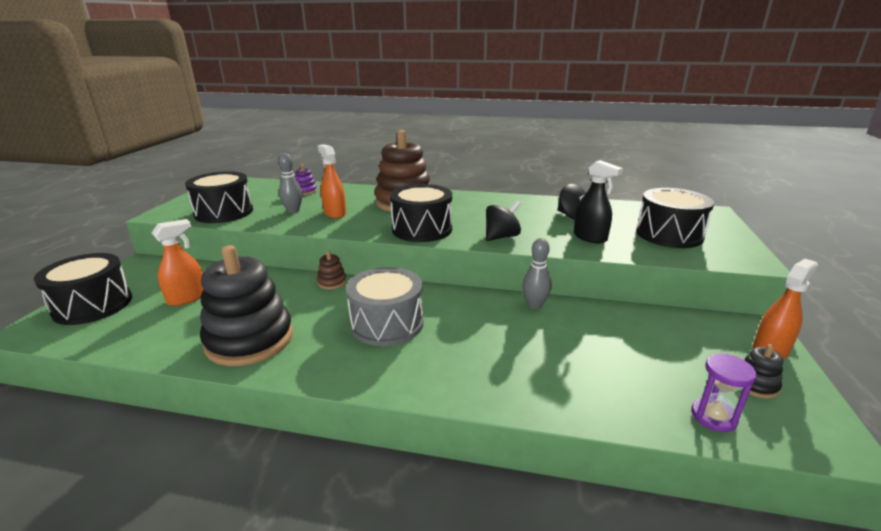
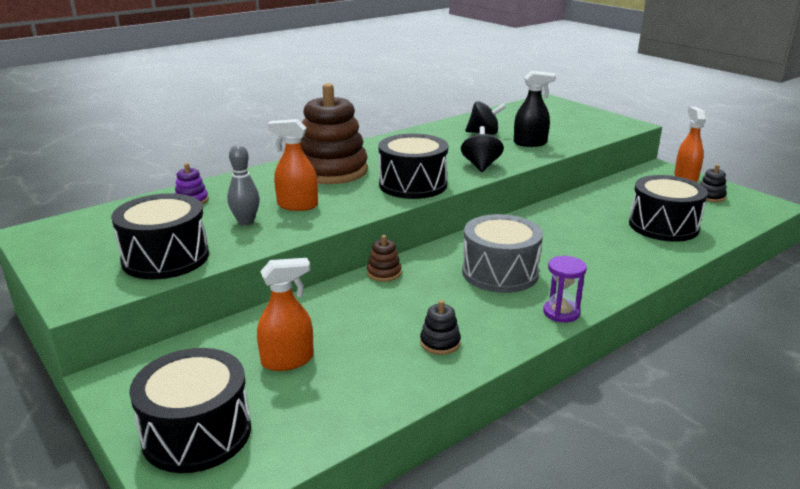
camera: 50 degrees left, 0 degrees up
orange spray bottle [152,219,204,306] -> orange spray bottle turned 75 degrees clockwise [257,258,314,371]
black stacking toy [200,245,293,366] -> black stacking toy [420,300,461,355], size x0.41
grey bowling pin [522,238,551,309] -> none
black drum [636,188,714,248] -> black drum moved to [629,175,708,242]
purple hourglass [691,354,757,432] -> purple hourglass moved to [543,256,587,323]

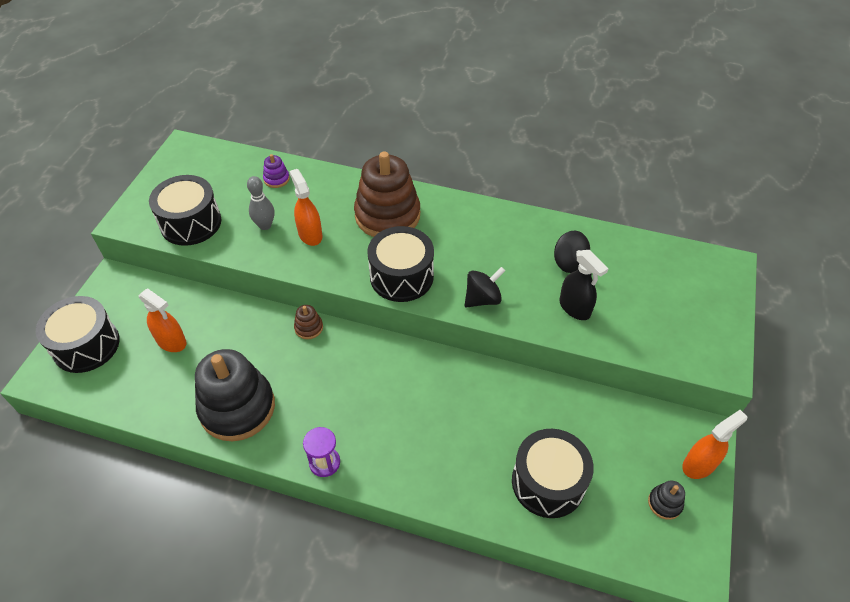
camera: 55 degrees right, 25 degrees up
black stacking toy [420,300,461,355] -> black stacking toy [195,349,275,441], size x2.43
grey drum [462,214,543,293] -> none

